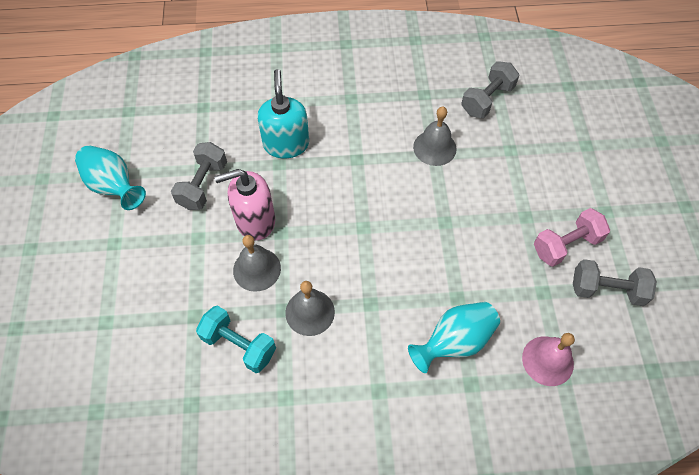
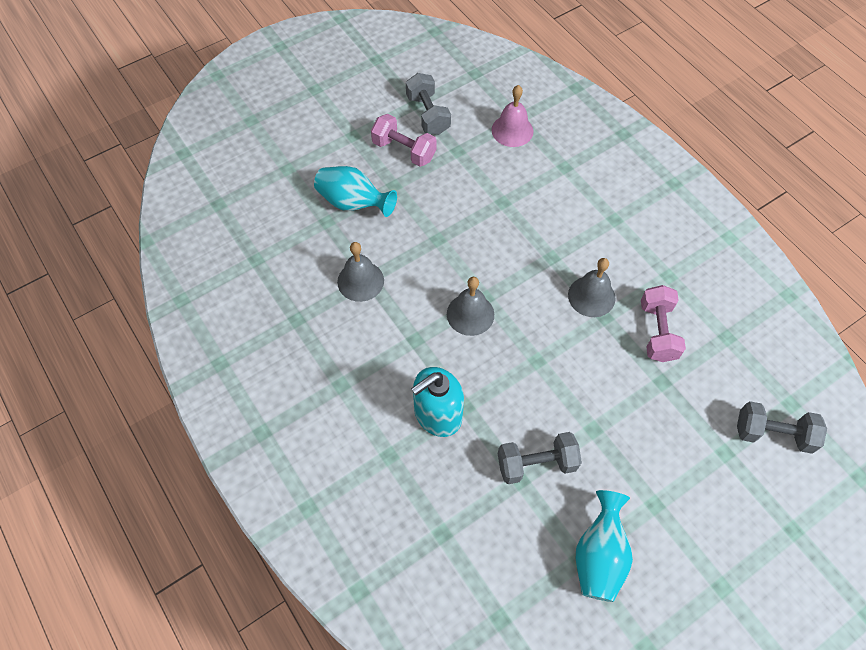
camera: 120 degrees left, 0 degrees up
turquoise dumbbell [196,305,276,373] -> pink dumbbell [641,285,686,362]
pink soap dispenser [214,169,275,241] -> none
grey bell [233,235,281,292] -> grey bell moved to [447,277,494,336]
turquoise vase [408,302,500,373] -> turquoise vase moved to [314,166,397,217]
grey dumbbell [461,61,519,118] -> grey dumbbell moved to [737,401,827,454]

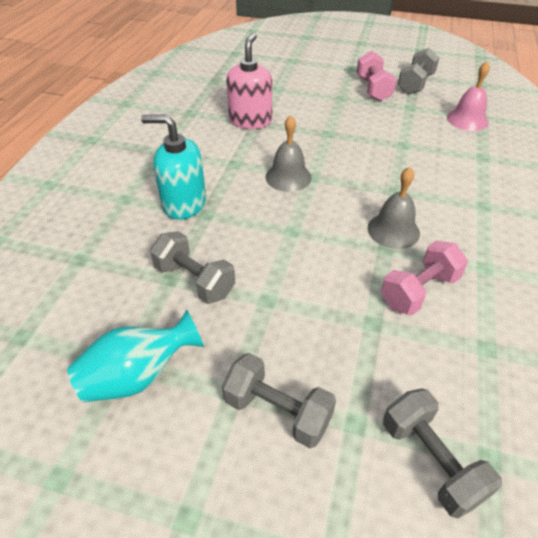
camera: 50 degrees right, 15 degrees down
turquoise vase [314,166,397,217] -> none
grey bell [337,242,384,302] -> pink soap dispenser [226,33,272,129]
none -> grey dumbbell [222,353,336,448]

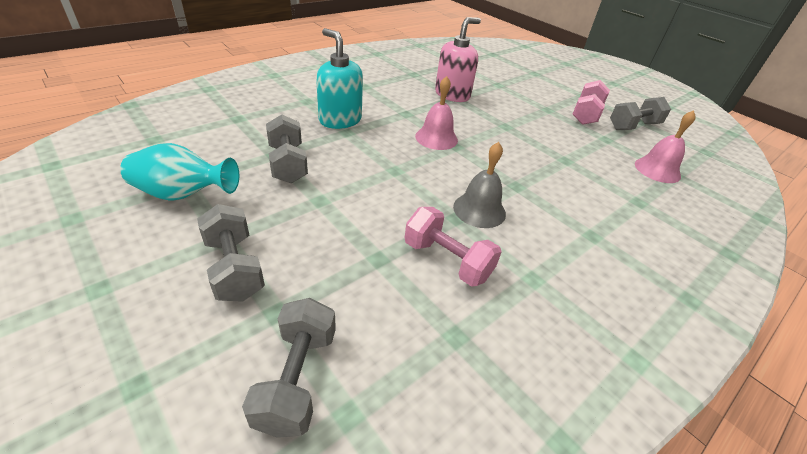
camera: 30 degrees right, 5 degrees down
grey bell [266,115,312,192] -> pink bell [415,76,458,150]
pink dumbbell [381,241,468,315] -> pink dumbbell turned 45 degrees clockwise [405,207,502,287]

